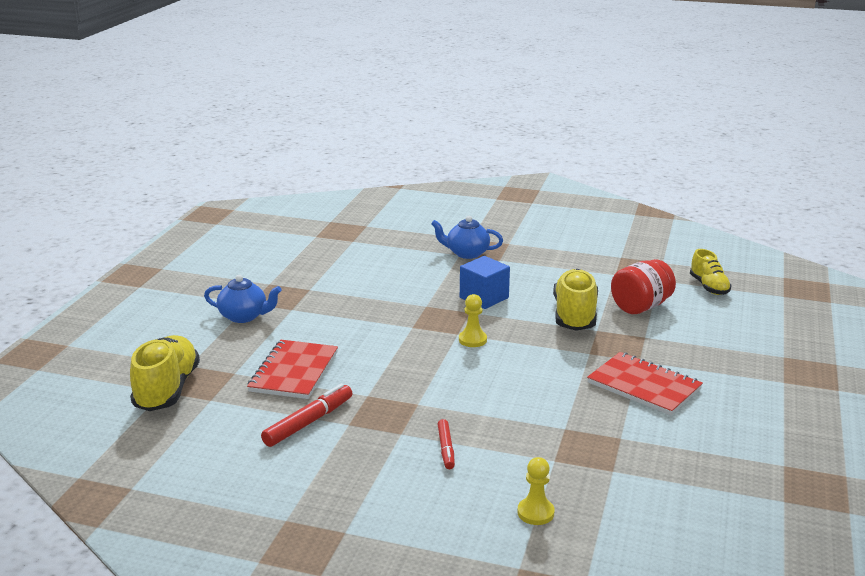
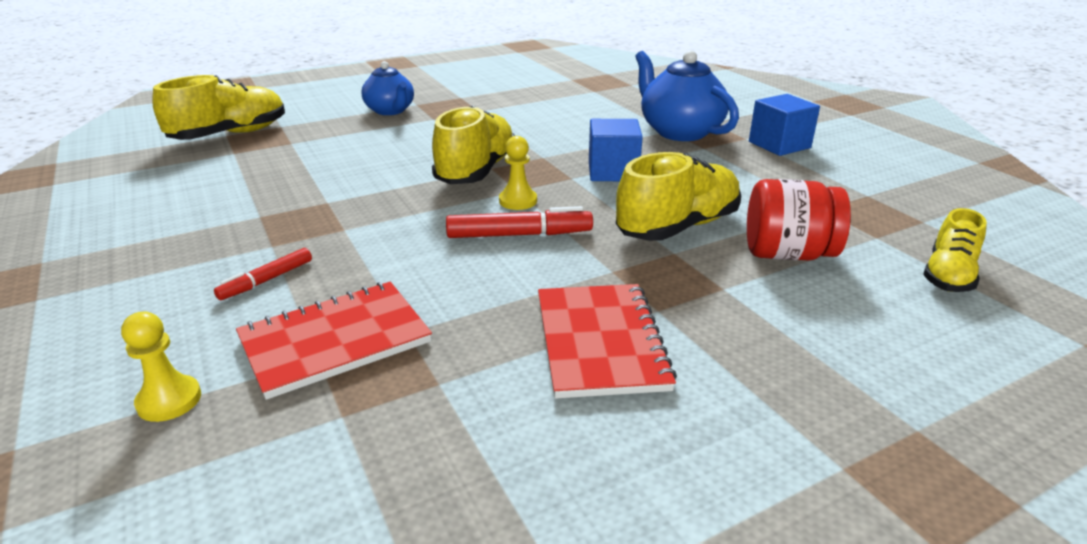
camera: 45 degrees right, 5 degrees up
red notebook [247,340,338,399] -> red notebook moved to [236,282,432,400]
red marker [261,384,353,447] -> red marker moved to [446,206,593,238]
blue teapot [431,216,503,259] -> blue teapot [635,50,739,141], size x1.54
none -> yellow shoe [432,106,515,184]
none -> blue cube [749,94,820,156]

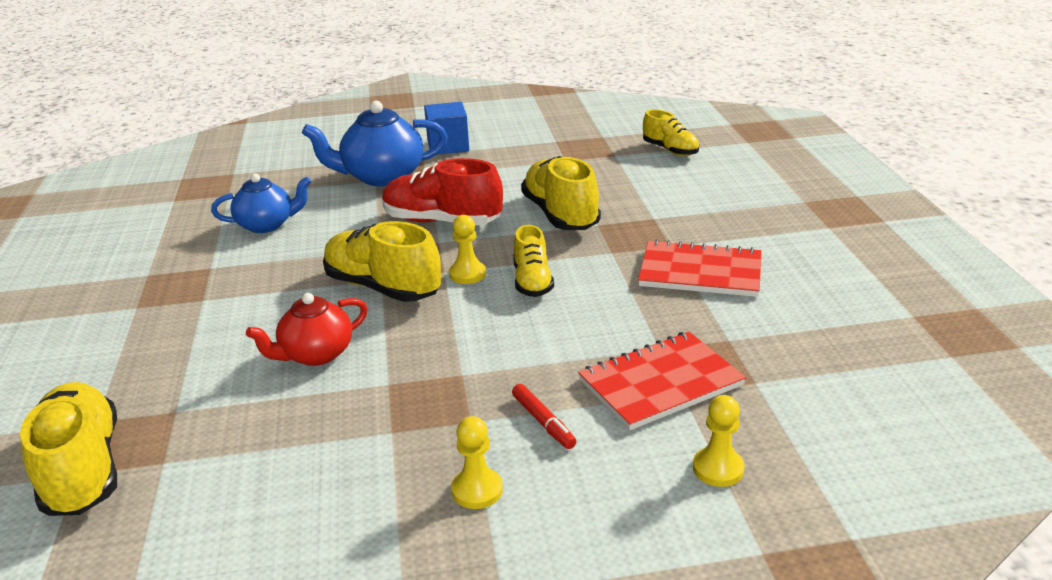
camera: 70 degrees left, 0 degrees up
red notebook [236,282,432,400] -> red notebook turned 75 degrees clockwise [578,332,746,430]
blue teapot [362,61,414,115] -> blue teapot moved to [211,174,311,233]
red marker [446,206,593,238] -> yellow shoe [513,225,554,297]
blue cube [589,119,643,181] -> red shoe [382,158,503,226]
red jar [747,179,851,261] -> none
none -> red teapot [246,293,368,366]
none -> yellow pawn [451,416,503,509]

